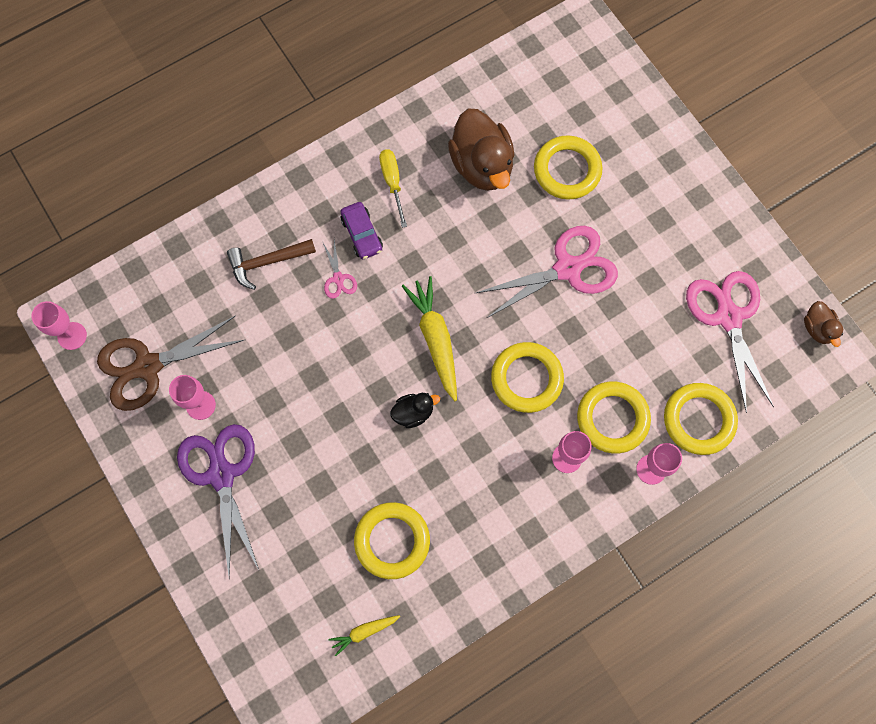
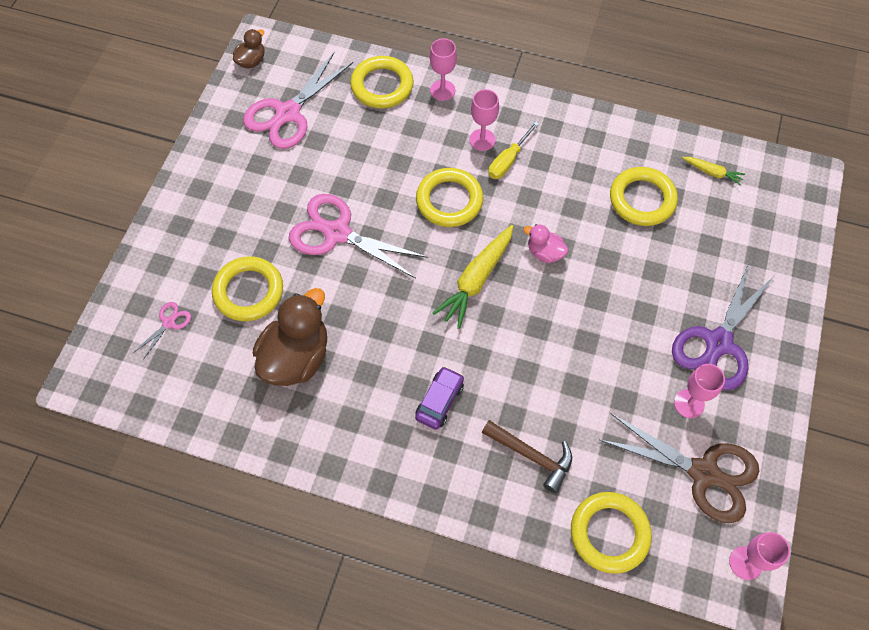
camera: 130 degrees left, 10 degrees down
pink scissors [322,240,357,299] -> pink scissors moved to [133,302,191,360]
yellow screwdriver [379,149,407,228] -> yellow screwdriver moved to [489,121,539,179]
black duck [390,393,440,428] -> pink duck [524,224,568,263]
yellow ring [577,382,651,453] -> yellow ring moved to [571,492,652,574]

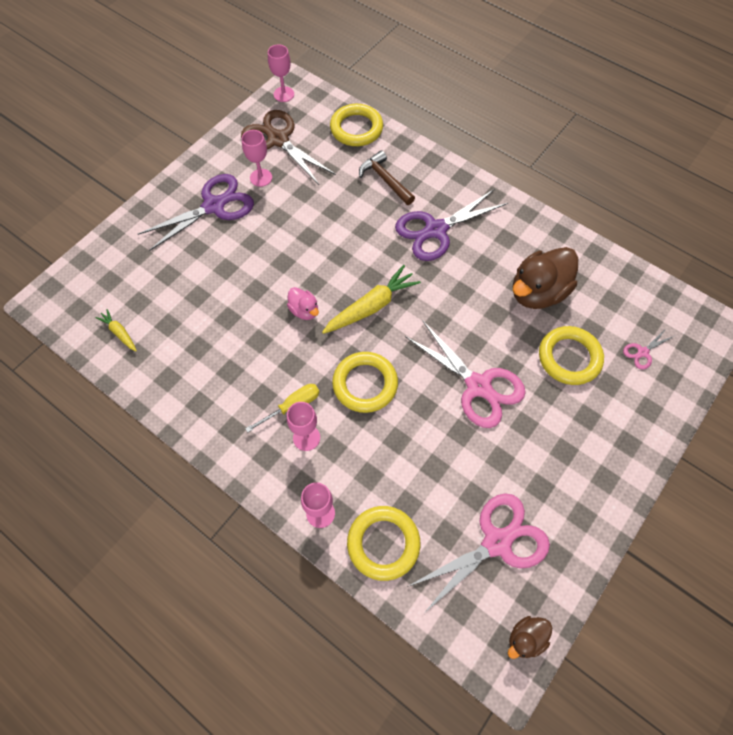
camera: 160 degrees left, 0 degrees up
purple car [415,366,464,430] -> purple scissors [395,189,508,261]
yellow ring [610,167,678,226] -> none

